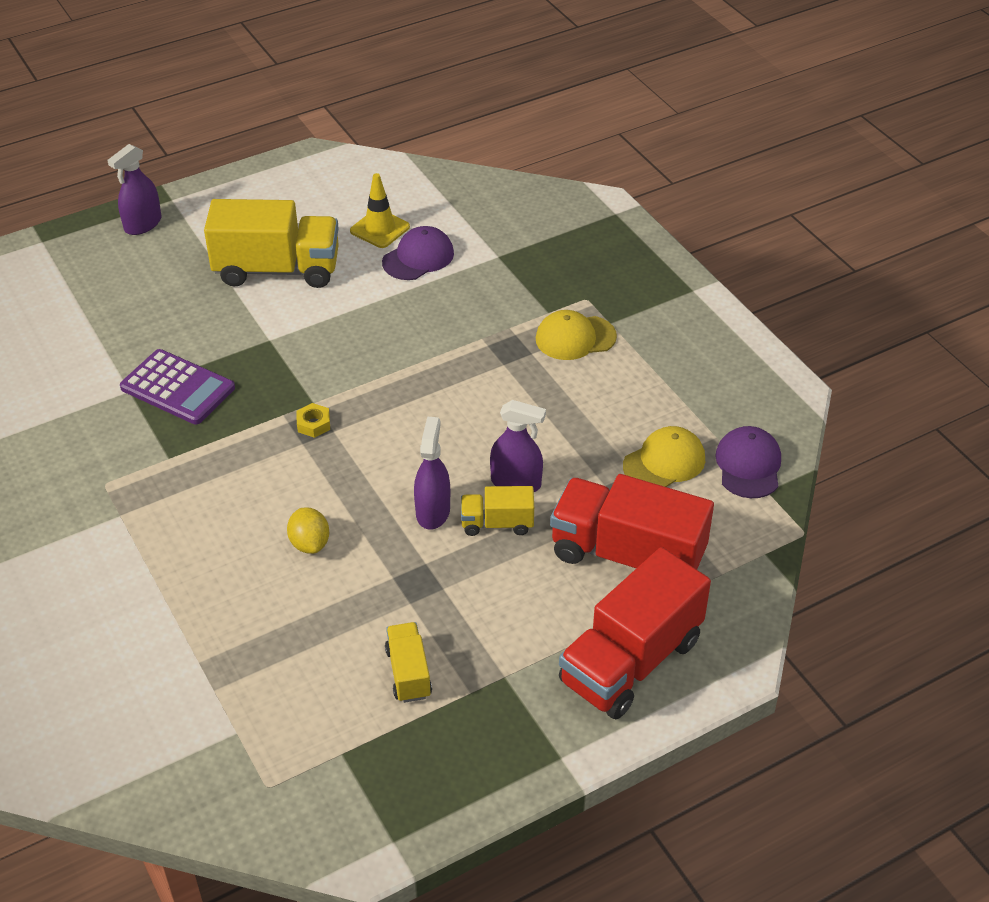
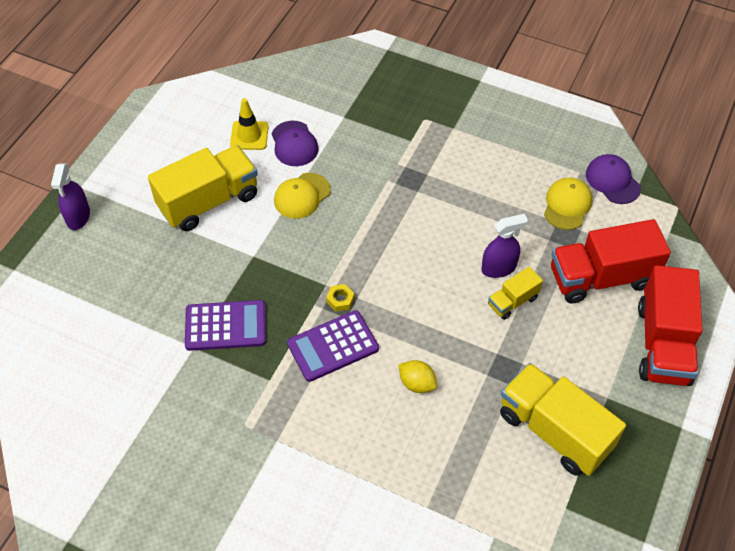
camera: 35 degrees left, 10 degrees up
purple cap [382,226,454,280] -> purple cap turned 150 degrees clockwise [271,121,319,166]
yellow truck [385,622,432,703] -> yellow truck [500,363,626,476], size x2.01
purple spray bottle [414,416,450,530] -> none
yellow cap [536,310,617,360] -> yellow cap moved to [274,173,331,219]
none -> purple calculator [287,310,379,382]

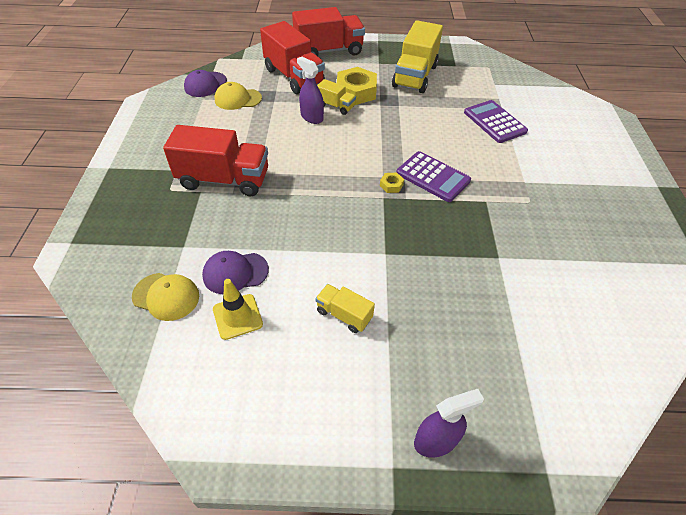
camera: 115 degrees left, 5 degrees down
yellow truck [148,145,258,231] -> yellow truck [315,284,375,333], size x0.50
purple calculator [185,300,266,351] -> purple calculator moved to [464,100,528,143]
purple cap [271,121,319,166] -> purple cap turned 150 degrees counterclockwise [202,251,269,294]
yellow cap [274,173,331,219] -> yellow cap moved to [132,273,199,321]
yellow lemon [398,360,437,393] -> none
none -> red truck [163,125,268,196]
none -> yellow nut [337,67,377,105]

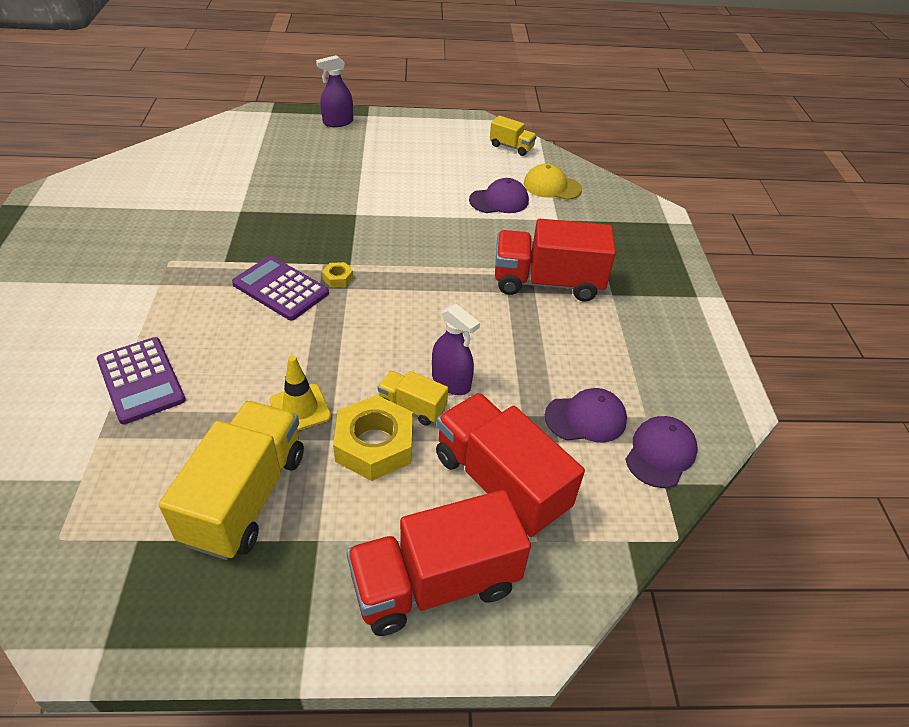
camera: 175 degrees right, 5 degrees down
yellow traffic cone [213,279,263,340] -> yellow traffic cone moved to [270,355,331,431]
yellow cap [215,82,262,110] -> purple cap [545,388,627,442]
yellow truck [315,284,375,333] -> yellow truck moved to [490,116,537,156]

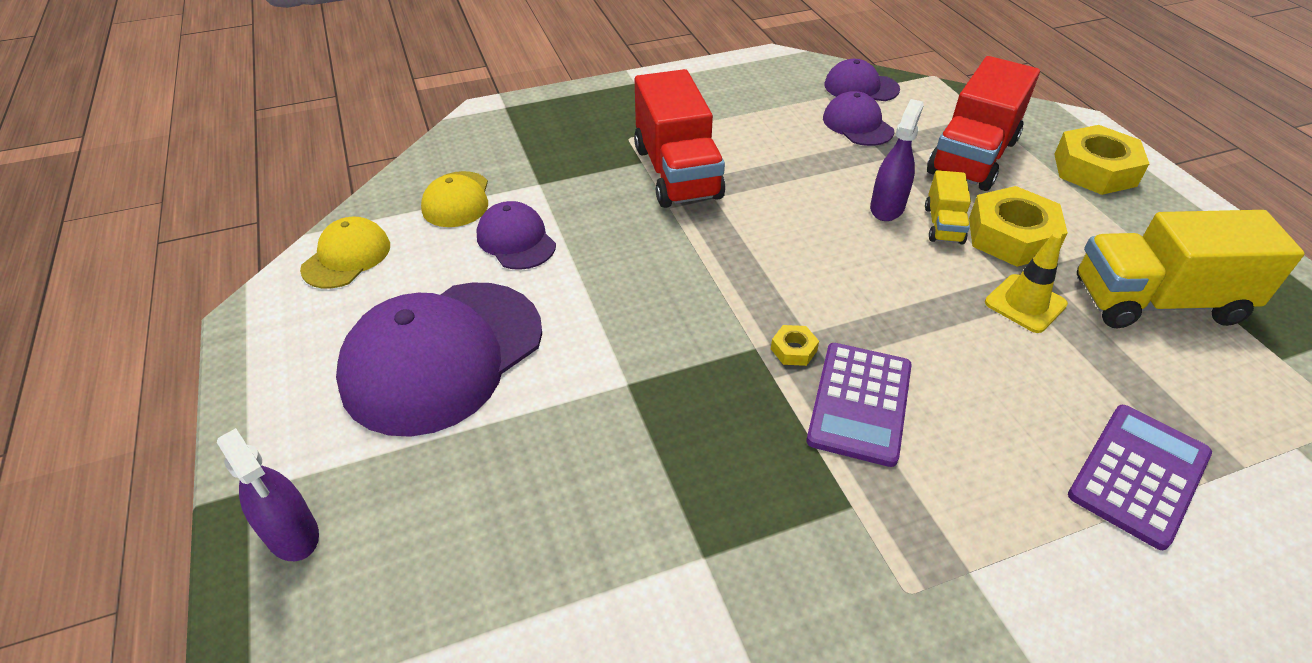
camera: 105 degrees left, 0 degrees up
red truck [346,490,531,636] -> yellow nut [1054,125,1149,195]
yellow truck [490,116,537,156] -> yellow cap [300,217,390,289]
none -> purple cap [336,282,542,437]

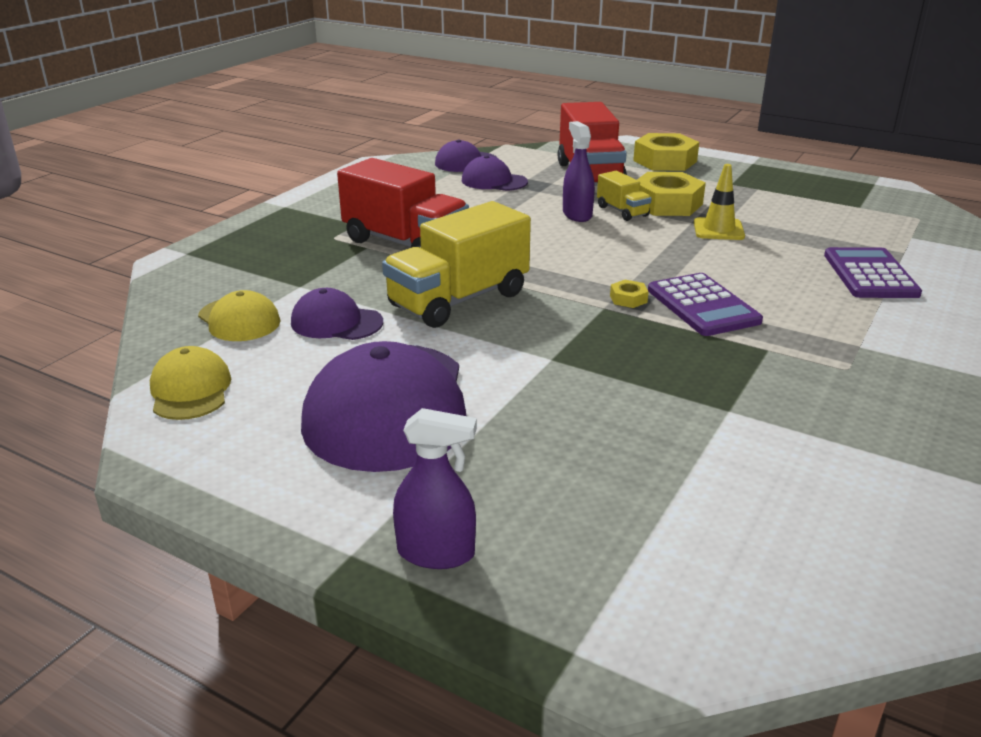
camera: 40 degrees left, 15 degrees down
yellow truck [1077,210,1305,328] -> yellow truck moved to [382,201,531,328]

